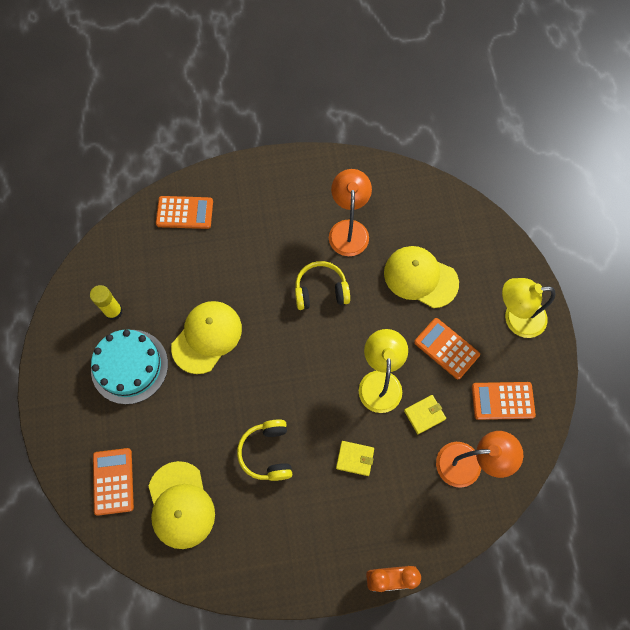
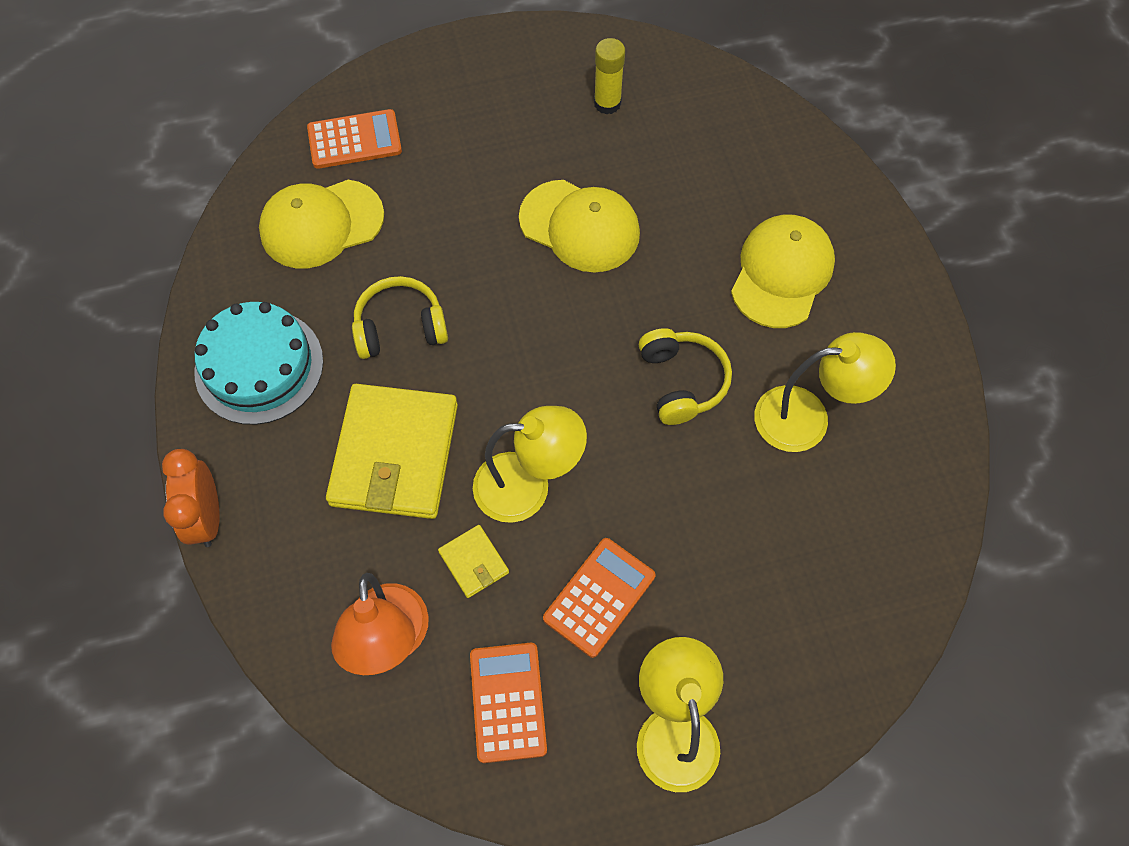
camera: 85 degrees right, 5 degrees down
turquoise cake [91,329,168,404] -> turquoise cake moved to [194,302,323,425]
orange calculator [156,196,213,229] -> none
orange lamp [329,169,372,256] -> yellow lamp [754,332,896,452]
yellow wallet [336,441,374,476] -> yellow wallet [326,384,458,519], size x2.30
yellow cap [384,246,459,308] -> yellow cap moved to [731,215,835,328]

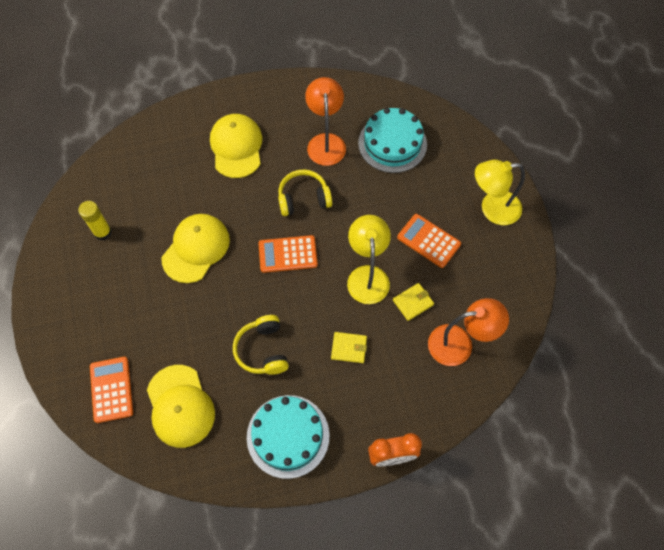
camera: 90 degrees left, 0 degrees up
yellow wallet [326,384,458,519] -> yellow wallet [331,332,367,363], size x0.44
orange calculator [470,643,547,763] -> orange calculator moved to [259,235,318,273]
yellow cap [731,215,835,328] -> yellow cap turned 60 degrees clockwise [210,114,262,178]
yellow lamp [754,332,896,452] -> orange lamp [305,77,346,166]
none -> turquoise cake [358,108,427,173]

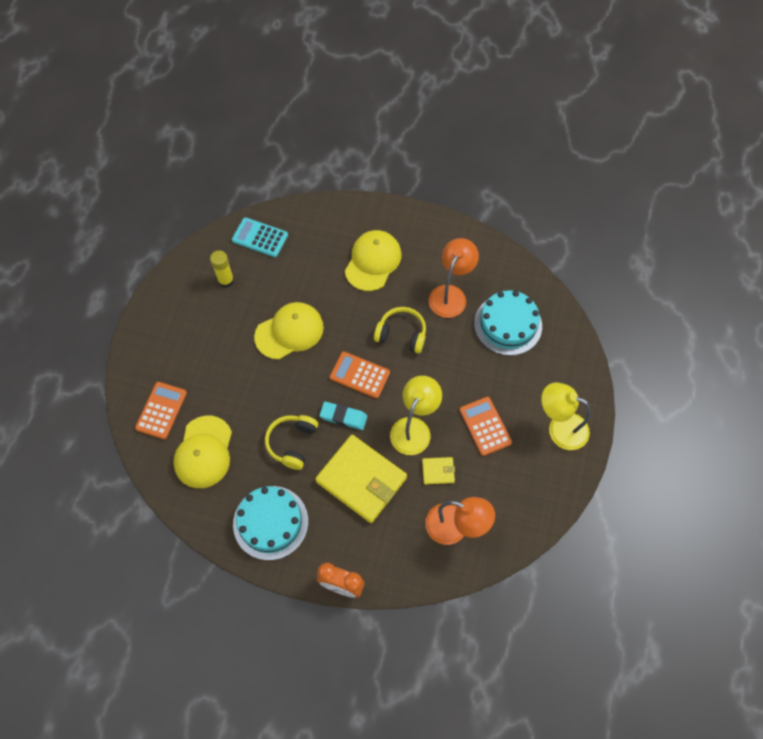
camera: 30 degrees right, 0 degrees up
yellow wallet [331,332,367,363] -> yellow wallet [315,435,407,523], size x2.30
none -> turquoise calculator [232,217,288,257]
none -> turquoise eraser [320,402,367,430]

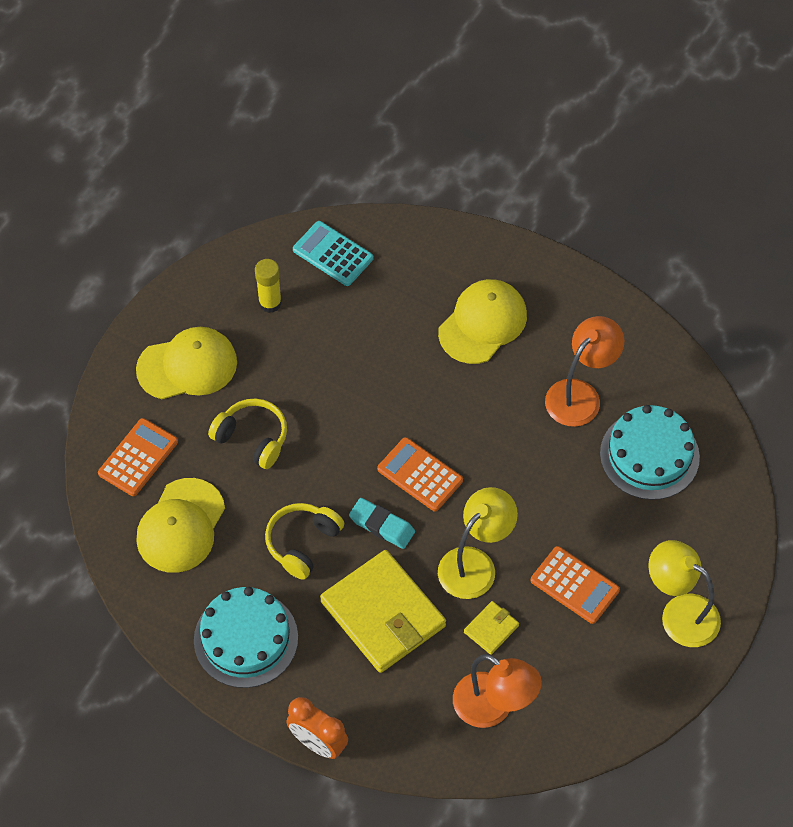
camera: 15 degrees right, 5 degrees down
yellow cap [254,302,324,359] -> yellow cap moved to [136,327,237,399]
yellow headphones [374,307,426,353] -> yellow headphones moved to [208,398,287,469]
yellow wallet [422,457,455,484] -> yellow wallet turned 60 degrees counterclockwise [464,601,519,655]
orange calculator [460,397,512,456] -> orange calculator turned 135 degrees clockwise [531,546,620,624]

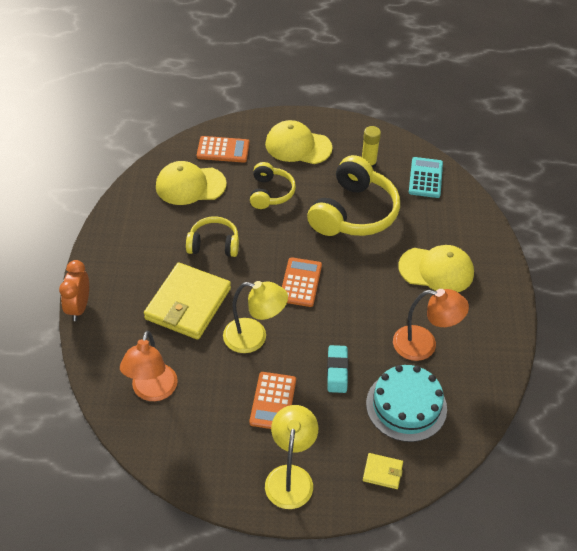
camera: 60 degrees right, 10 degrees down
yellow cap [136,327,237,399] -> yellow cap turned 150 degrees clockwise [265,120,333,164]
turquoise cake [194,587,298,688] -> none
turquoise eraser [349,498,415,549] -> turquoise eraser moved to [327,345,348,393]
yellow wallet [464,601,519,655] -> yellow wallet moved to [363,453,403,489]
none -> yellow headphones [307,155,400,236]

